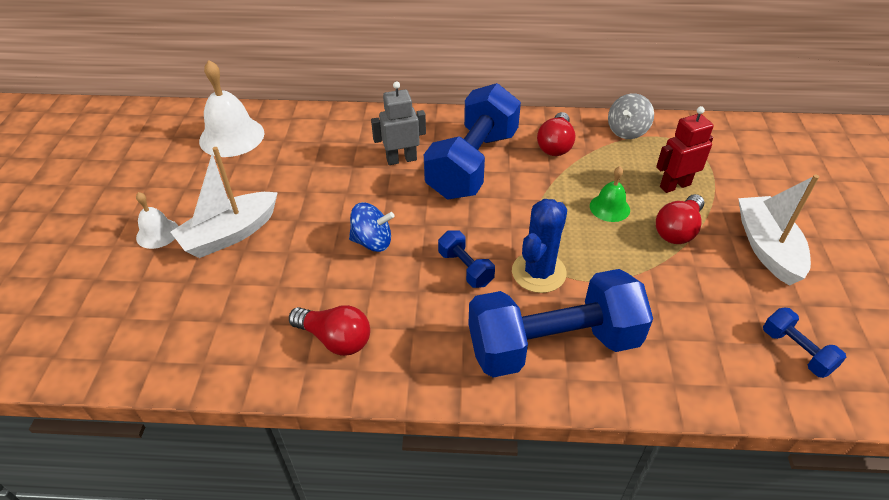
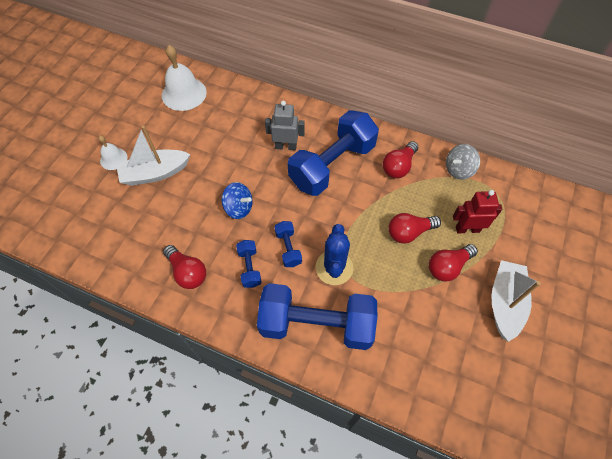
camera: 20 degrees right, 15 degrees up
blue cactus [512,199,567,293] -> blue cactus turned 45 degrees counterclockwise [316,224,353,285]
green bell [590,166,630,222] -> red light bulb [388,213,441,244]
blue dumbbell [763,308,846,378] -> blue dumbbell moved to [236,240,262,288]

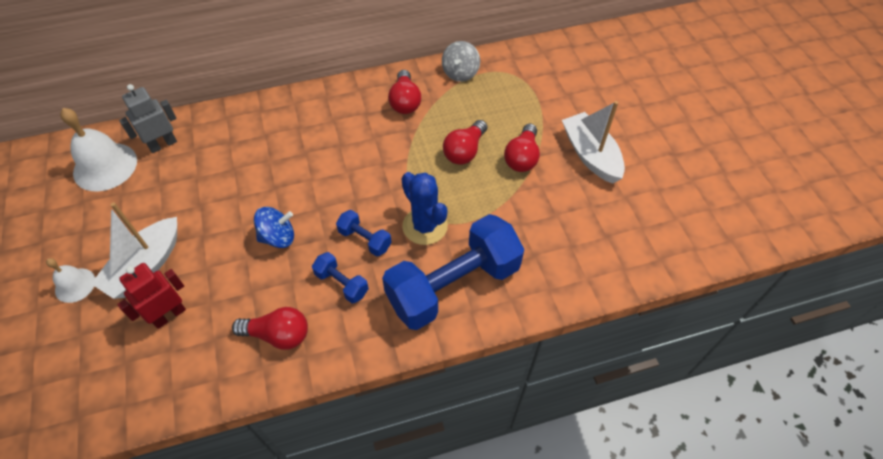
camera: 40 degrees left, 5 degrees down
grey robot [265,101,305,150] -> grey robot moved to [119,84,177,153]
blue dumbbell [288,110,379,196] -> none
red robot [453,190,502,233] -> red robot moved to [117,263,186,329]

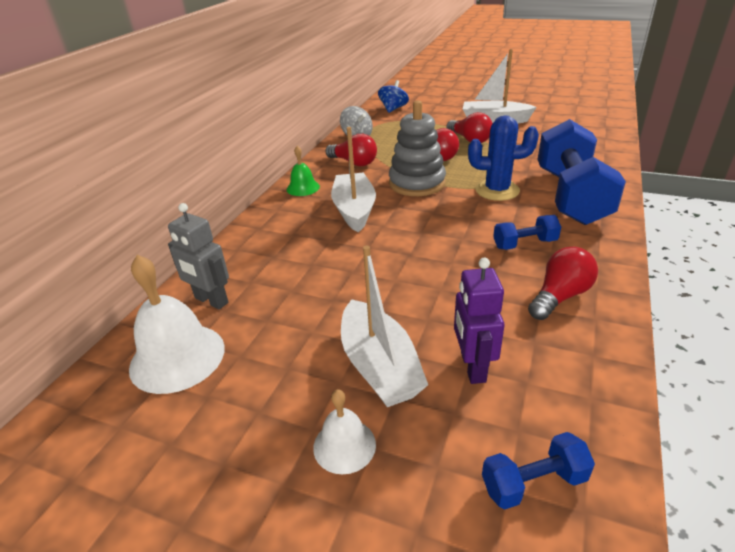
camera: 50 degrees left, 20 degrees down
red robot [117,263,186,329] -> purple robot [454,258,505,384]
grey robot [119,84,177,153] -> grey robot turned 60 degrees counterclockwise [168,203,229,309]
blue spinning top [254,207,294,248] -> blue spinning top moved to [378,80,409,113]
blue dumbbell [336,210,392,256] -> blue dumbbell moved to [482,432,595,509]
none -> green bell [287,146,320,196]
none -> white boat [331,127,376,233]
none -> grey stacking toy [389,100,446,196]

